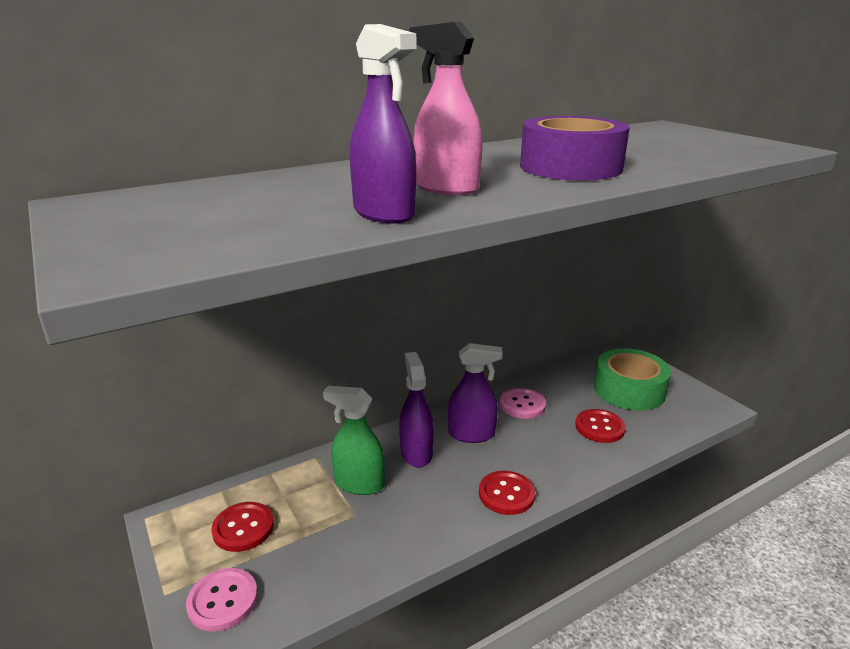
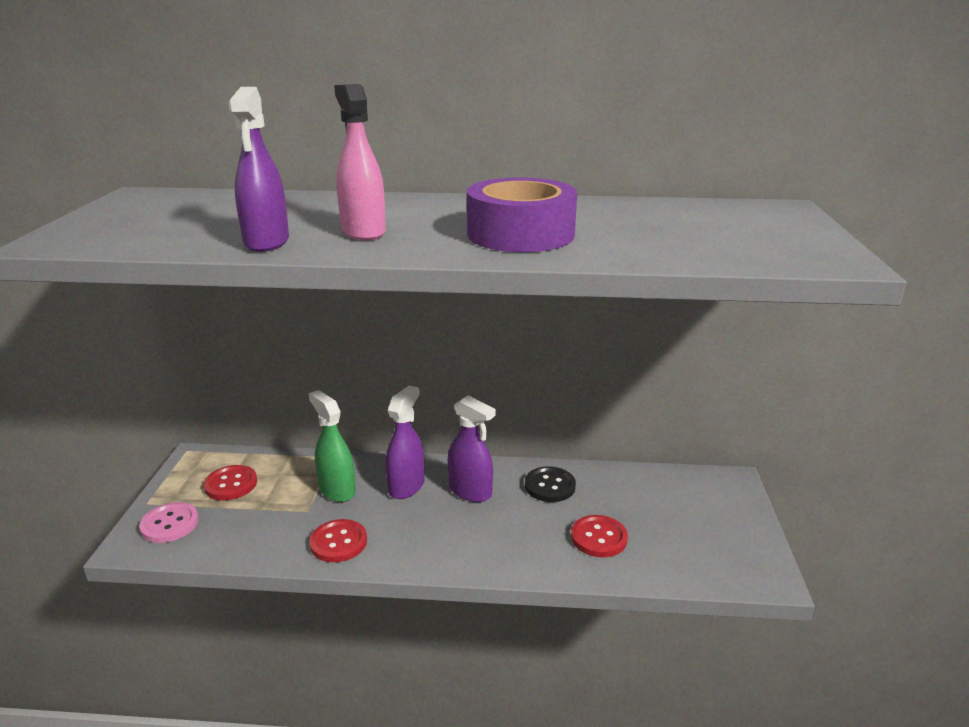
camera: 35 degrees right, 0 degrees up
red button [479,471,535,515] -> red button moved to [309,519,367,562]
pink button [500,388,546,419] -> black button [525,466,576,502]
green tape [594,348,671,411] -> none

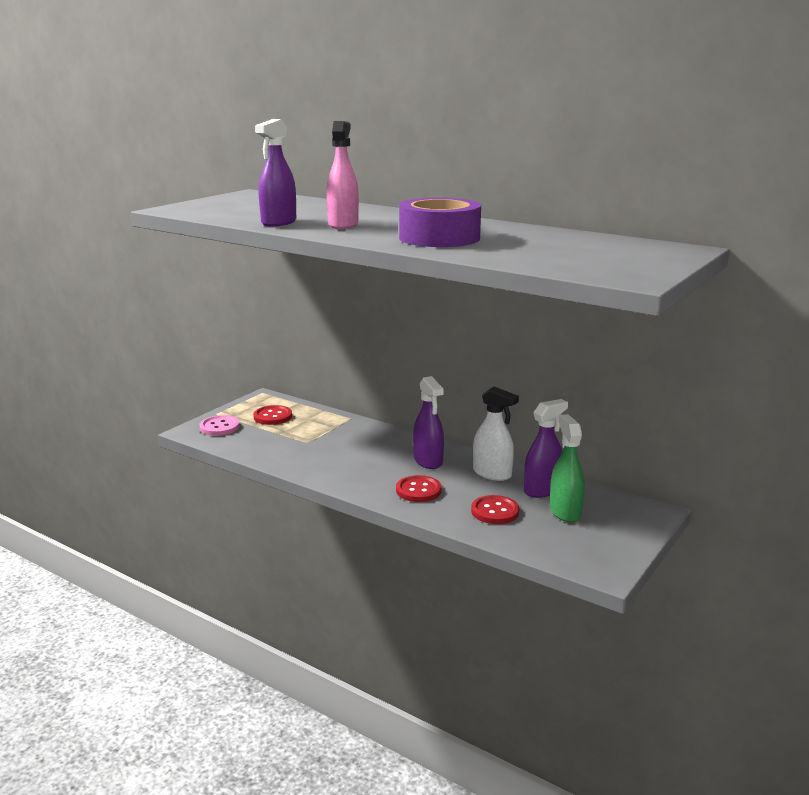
camera: 30 degrees right, 5 degrees down
green spray bottle [309,390,356,502] -> green spray bottle moved to [550,414,585,522]
red button [309,519,367,562] -> red button moved to [396,475,442,502]
purple spray bottle [386,385,425,499] -> purple spray bottle moved to [524,399,568,498]
black button [525,466,576,502] -> white spray bottle [473,387,519,481]

